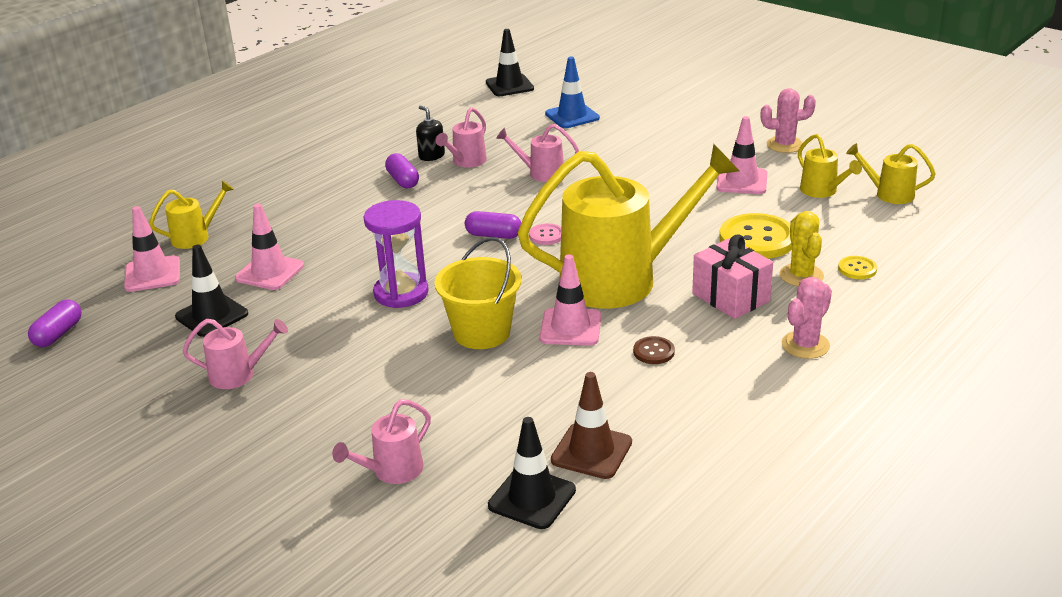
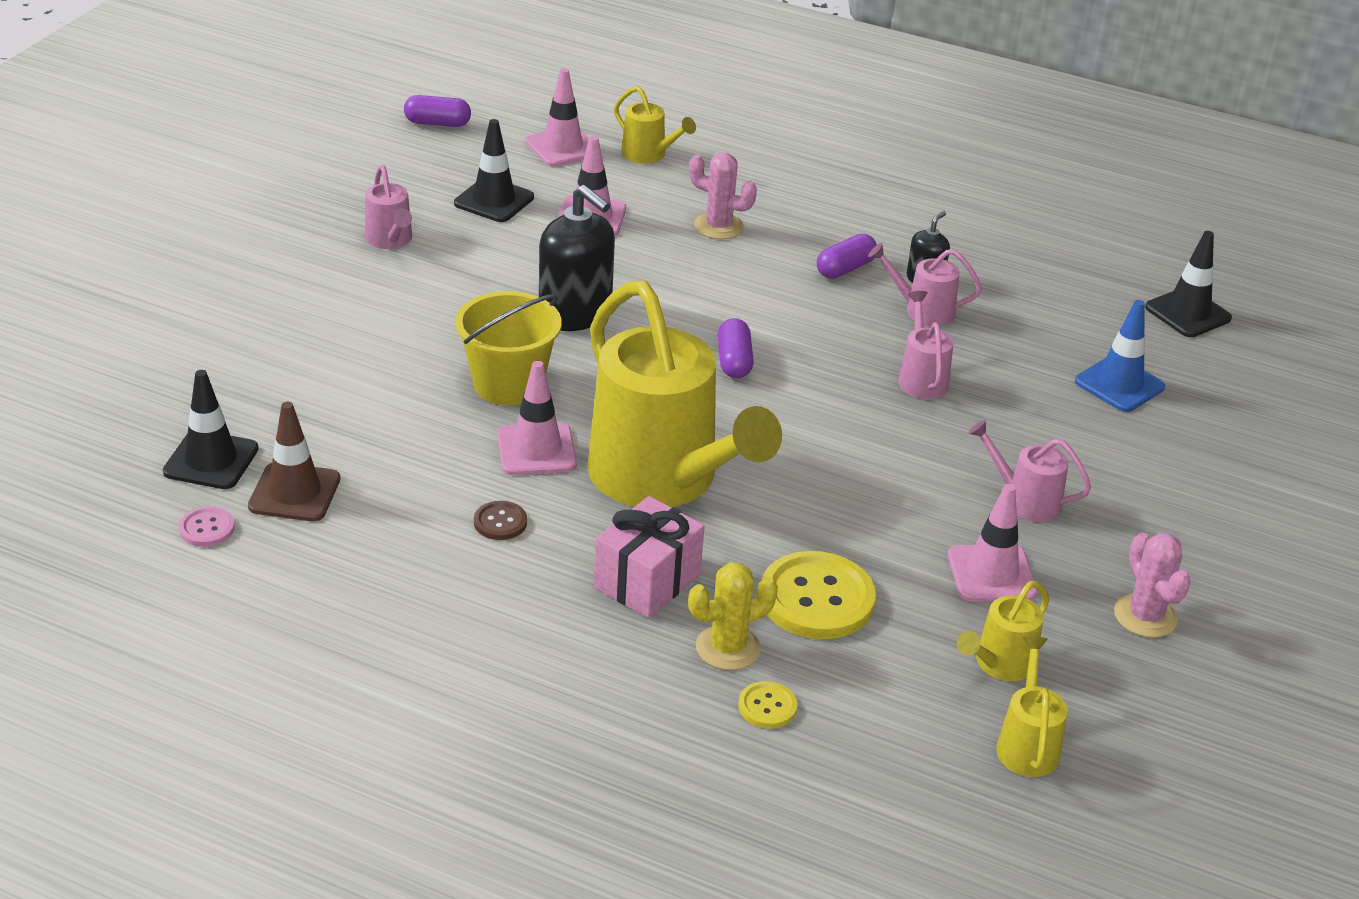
camera: 70 degrees right, 5 degrees up
pink watering can [332,399,431,484] -> pink watering can moved to [968,419,1091,522]
purple hourglass [364,200,429,308] -> black soap dispenser [539,185,615,331]
pink button [529,223,561,245] -> pink button moved to [179,507,235,547]
pink cactus [782,277,832,359] -> pink cactus moved to [689,153,757,239]

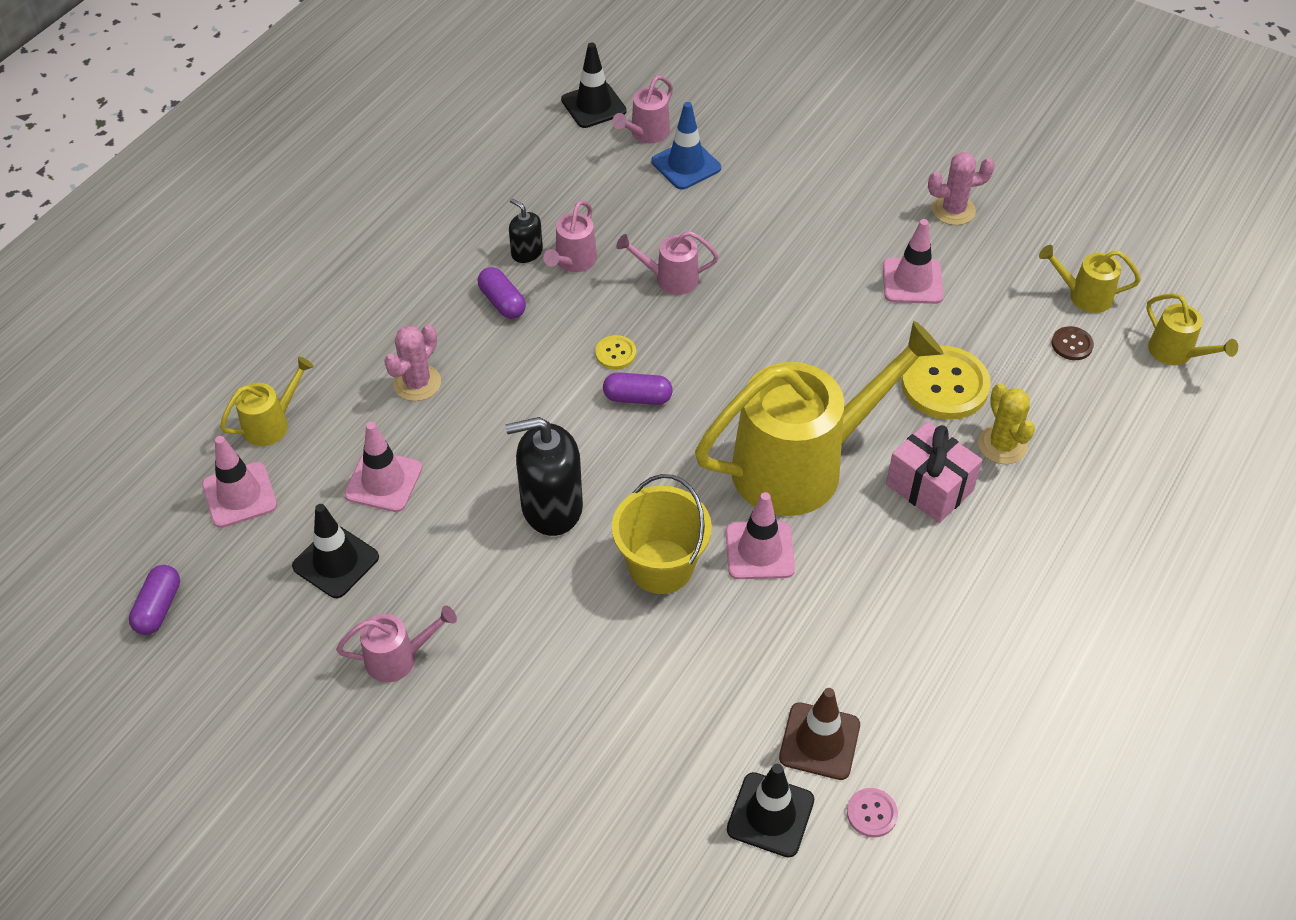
camera: 80 degrees left, 15 degrees up
brown button [474,501,527,540] -> brown button moved to [1052,326,1094,360]
black soap dispenser [539,185,615,331] -> black soap dispenser turned 150 degrees counterclockwise [505,417,583,536]
yellow button [738,681,797,728] -> yellow button moved to [595,335,636,369]
yellow watering can [957,581,1049,681] -> yellow watering can moved to [1146,293,1238,366]
pink watering can [968,419,1091,522] -> pink watering can moved to [612,75,673,144]

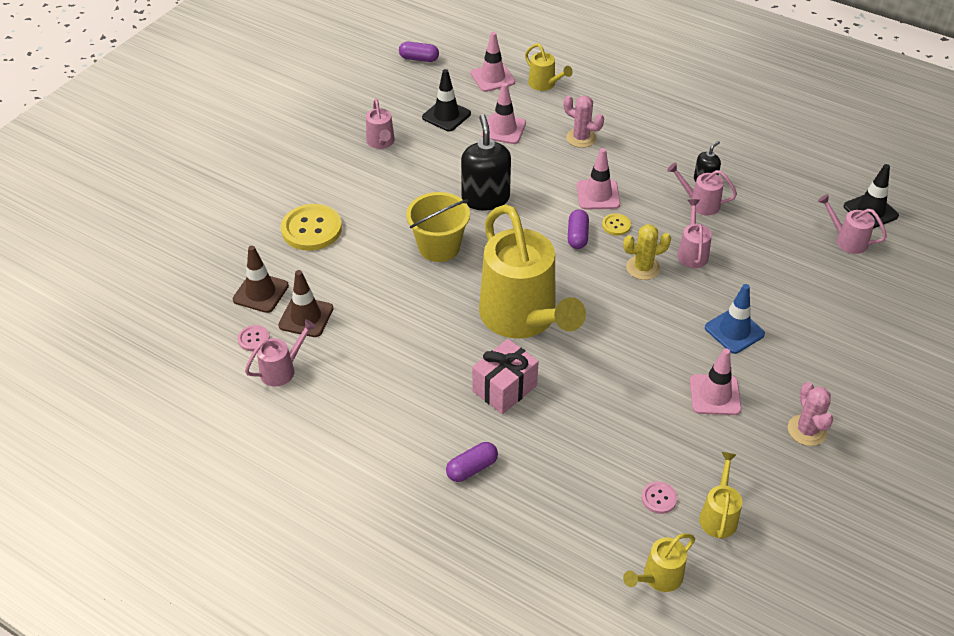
camera: 90 degrees right, 5 degrees down
purple capsule [478,267,526,319] -> purple capsule moved to [446,442,498,482]
blue traffic cone [651,102,721,190] -> blue traffic cone moved to [705,284,765,354]
pink traffic cone [726,492,795,579] -> pink traffic cone moved to [577,148,620,210]
black traffic cone [727,764,814,857] -> brown traffic cone [233,246,289,313]
yellow button [901,346,990,420] -> yellow button moved to [281,204,342,251]
yellow cactus [978,383,1035,464] -> yellow cactus moved to [623,224,671,280]
brown button [1052,326,1094,360] -> pink button [641,481,677,514]
none -> pink watering can [245,319,316,387]

